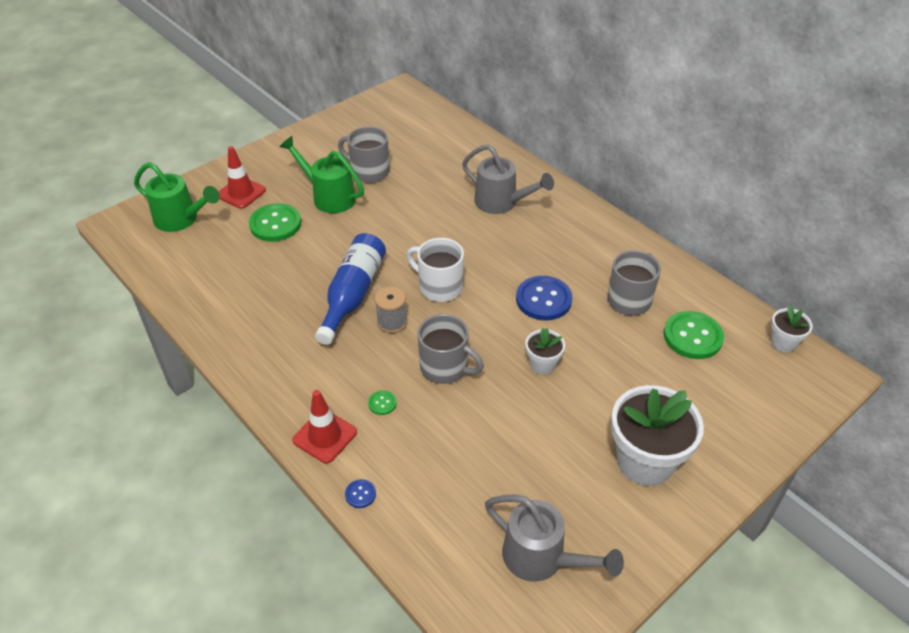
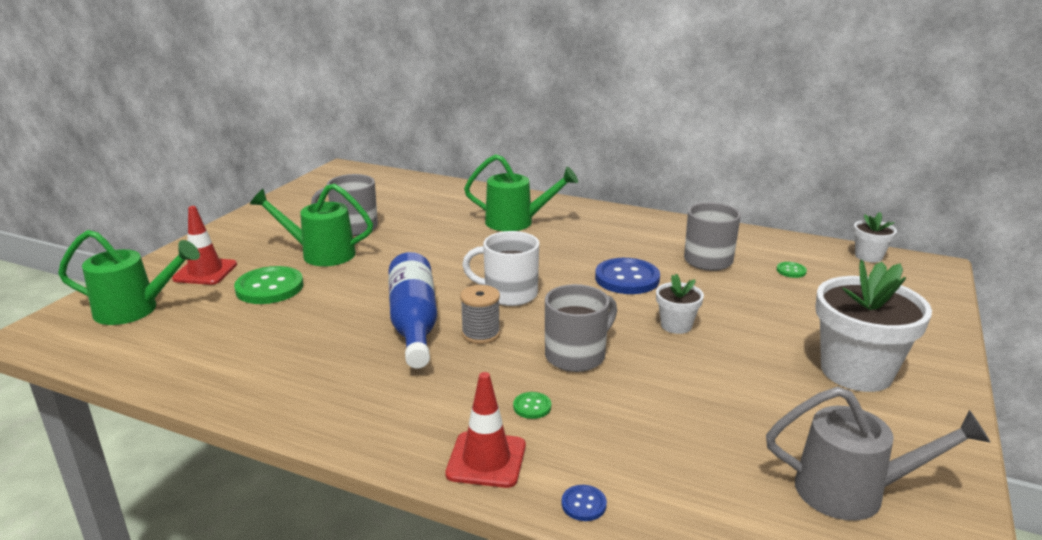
camera: 25 degrees left, 20 degrees down
grey mug [418,314,484,384] -> grey mug turned 45 degrees counterclockwise [545,284,617,372]
grey watering can [462,144,554,214] -> green watering can [464,154,578,231]
green button [664,311,724,359] -> green button [776,262,807,278], size x0.45

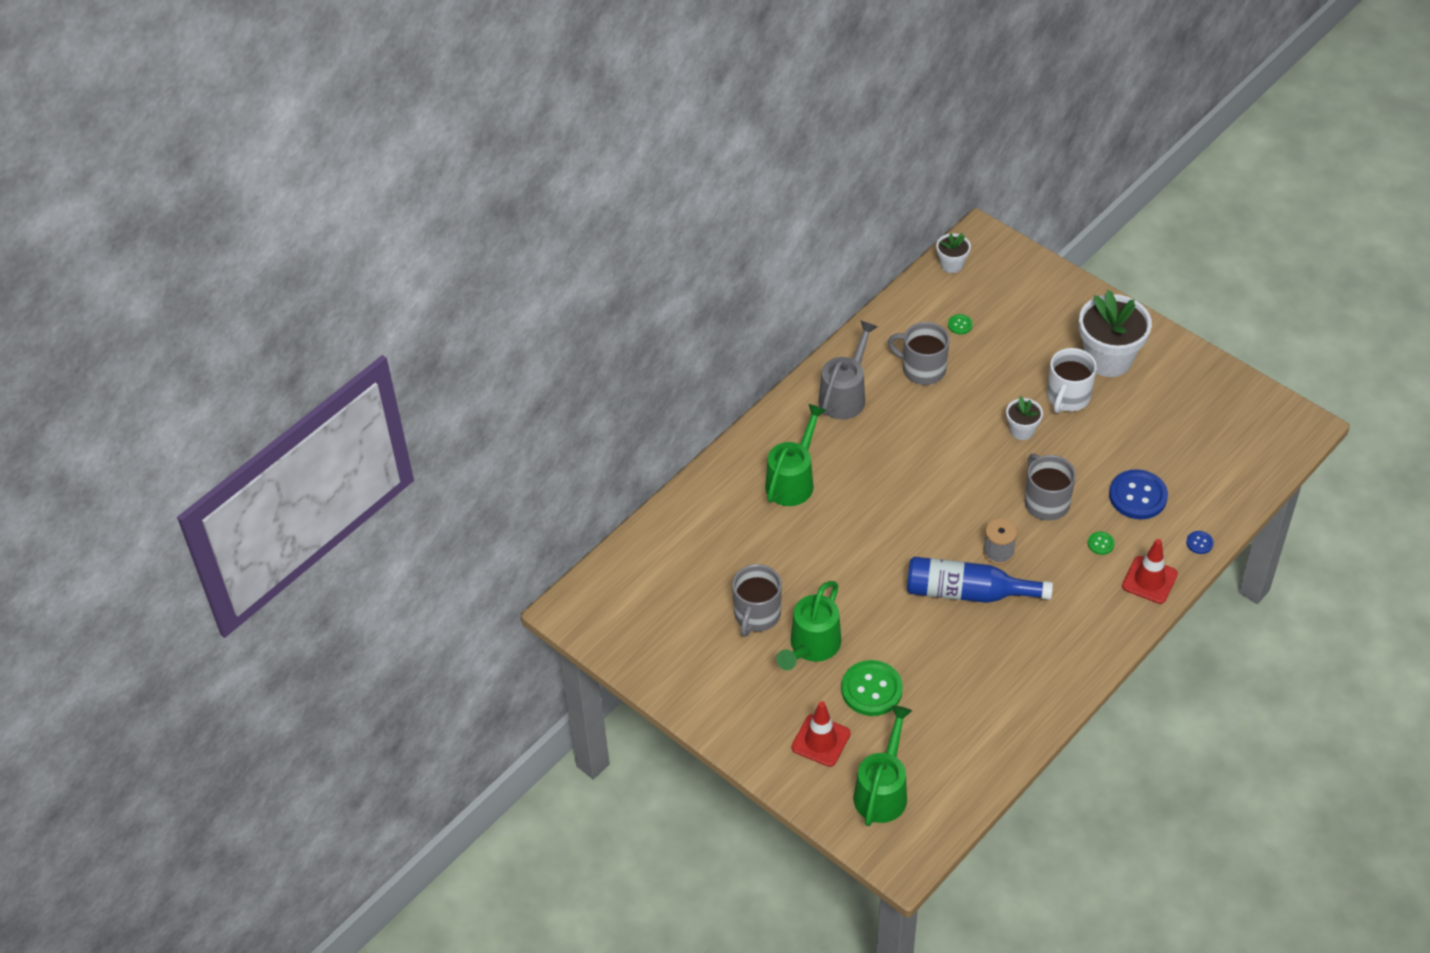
camera: 70 degrees left, 25 degrees up
white mug [462,231,539,306] -> white mug moved to [1047,348,1097,413]
blue button [595,258,660,294] -> blue button moved to [1109,469,1168,519]
grey watering can [766,387,991,521] -> grey watering can moved to [818,320,878,420]

